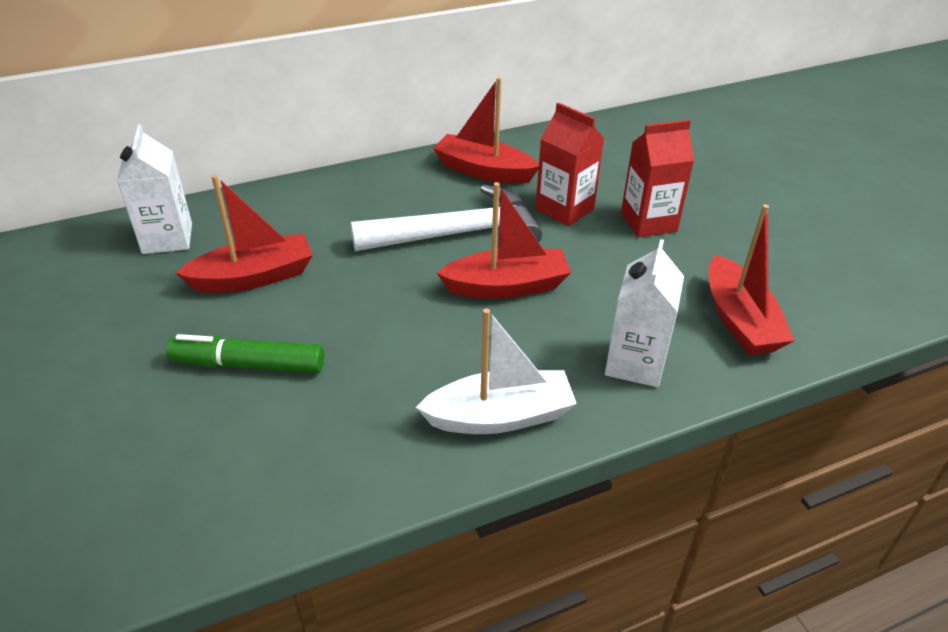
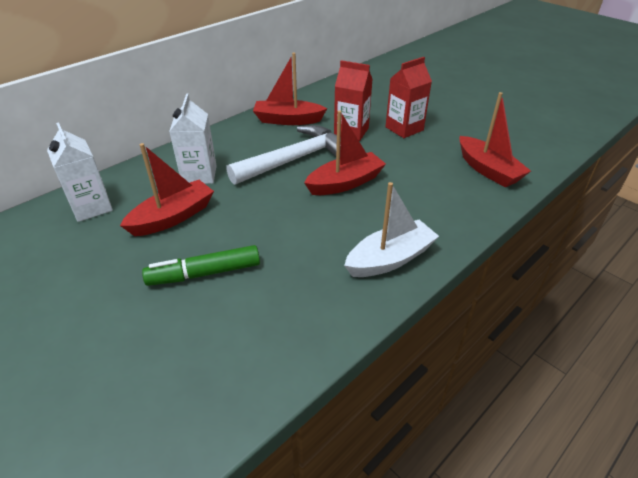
camera: 20 degrees left, 0 degrees up
white carton [605,239,684,387] -> white carton moved to [169,94,217,184]

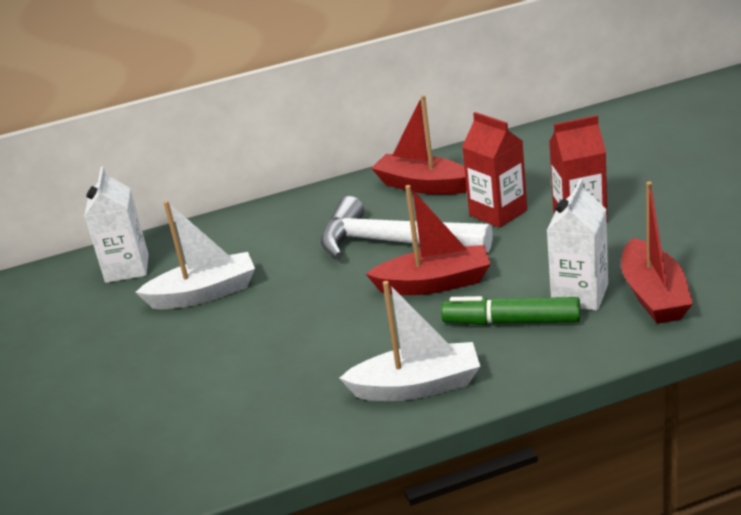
camera: 30 degrees right, 10 degrees down
red boat [120,143,214,236] -> white boat [136,201,255,309]
green marker [142,245,260,286] -> green marker moved to [441,296,580,325]
white carton [169,94,217,184] -> white carton moved to [546,179,608,311]
white hammer [226,125,341,185] -> white hammer turned 150 degrees counterclockwise [321,196,492,259]

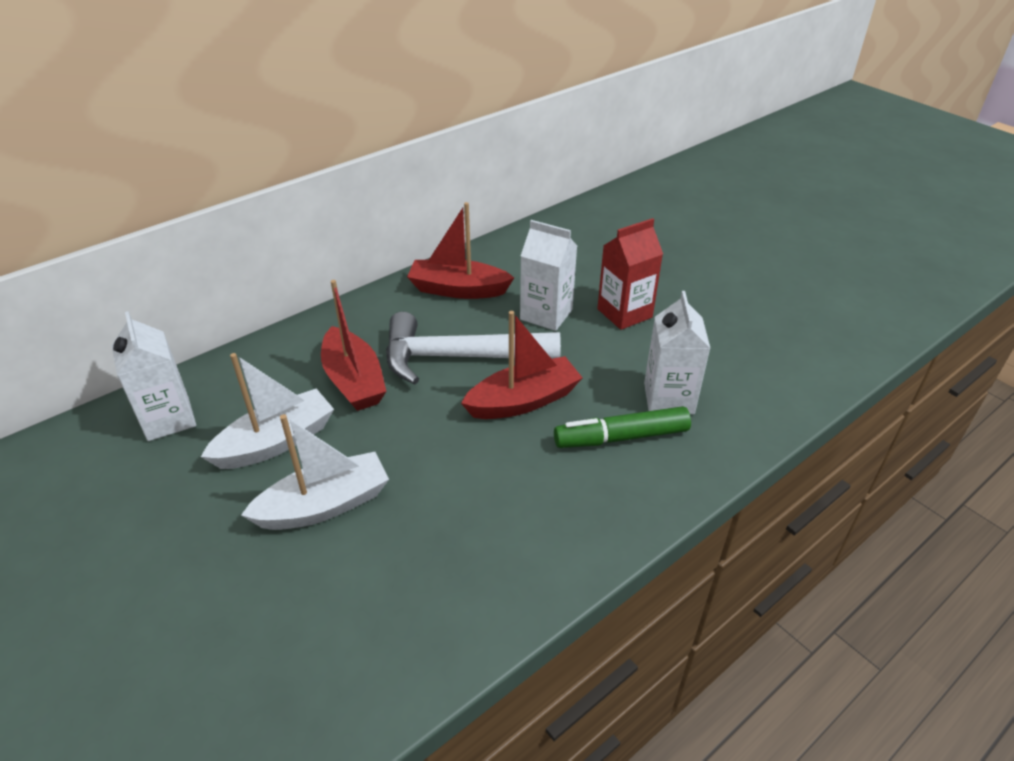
camera: 25 degrees left, 10 degrees up
white boat [339,281,480,401] -> white boat moved to [241,414,389,530]
red carton [462,112,527,228] -> white carton [520,220,577,331]
red boat [621,181,693,324] -> red boat moved to [321,280,387,411]

